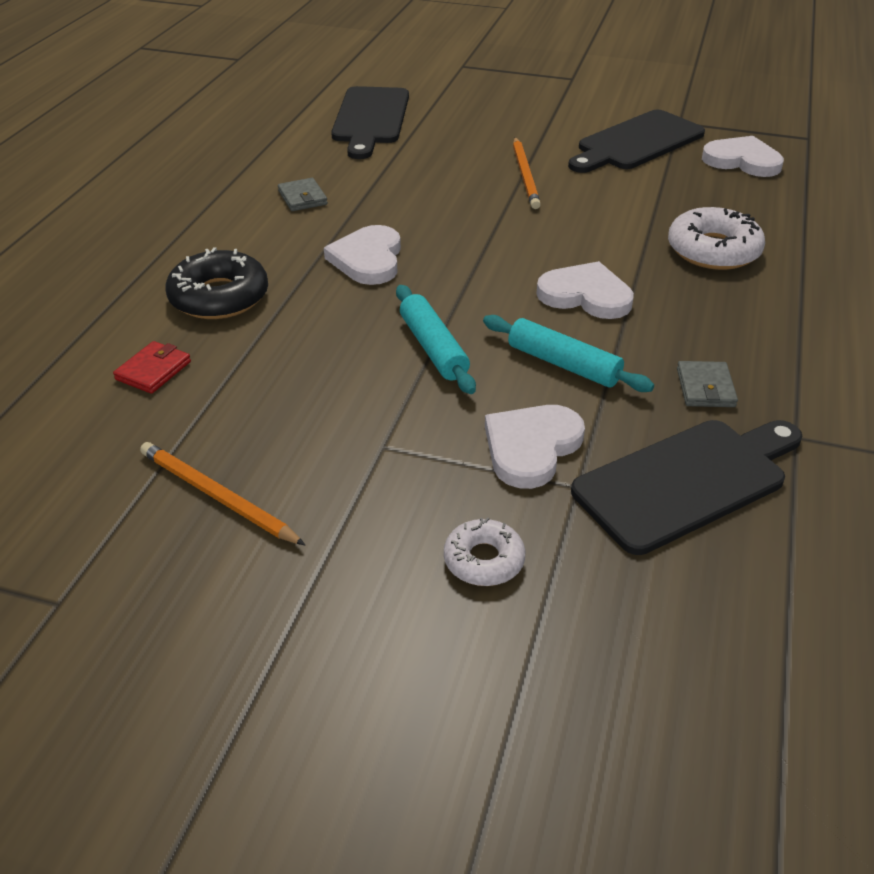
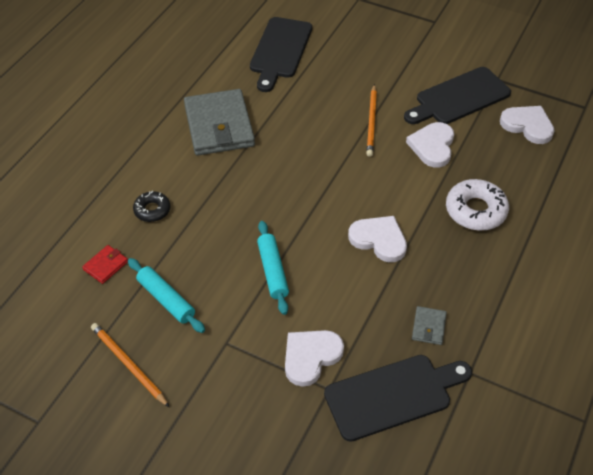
camera: 10 degrees right, 10 degrees up
black donut [165,247,268,319] -> black donut [133,191,170,222], size x0.60
grey wallet [278,178,328,211] -> grey wallet [184,89,255,156], size x2.36
white heart [324,225,401,285] -> white heart moved to [406,122,454,168]
white donut [444,517,525,586] -> none
turquoise rolling pin [483,315,654,392] -> turquoise rolling pin moved to [128,258,205,333]

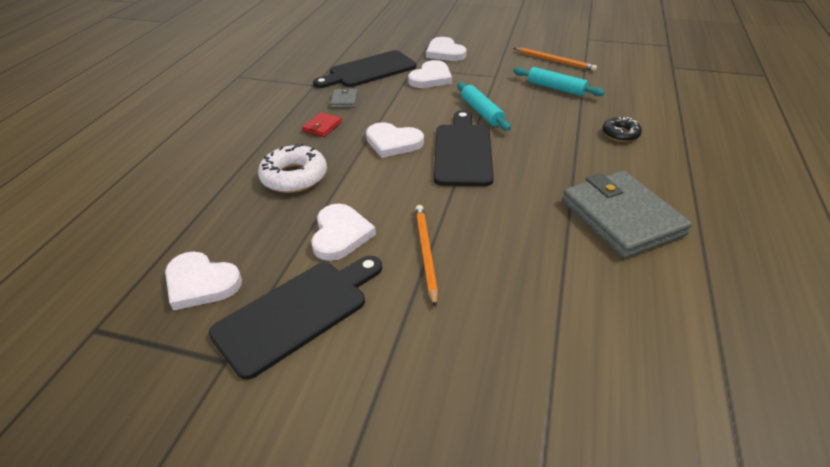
camera: 170 degrees right, 10 degrees down
red wallet [82,245,128,284] -> red wallet moved to [302,112,342,137]
black cutting board [250,17,312,92] -> black cutting board moved to [434,110,494,186]
none -> white heart [426,37,466,61]

